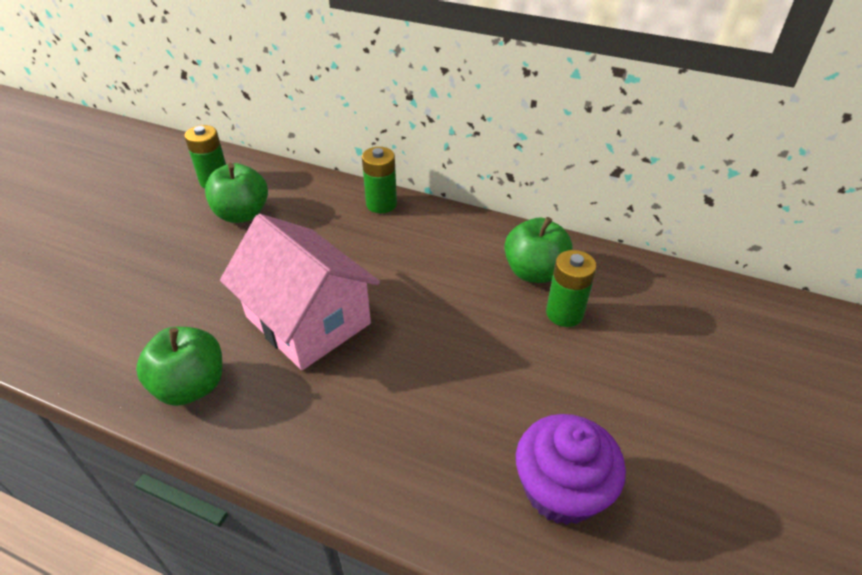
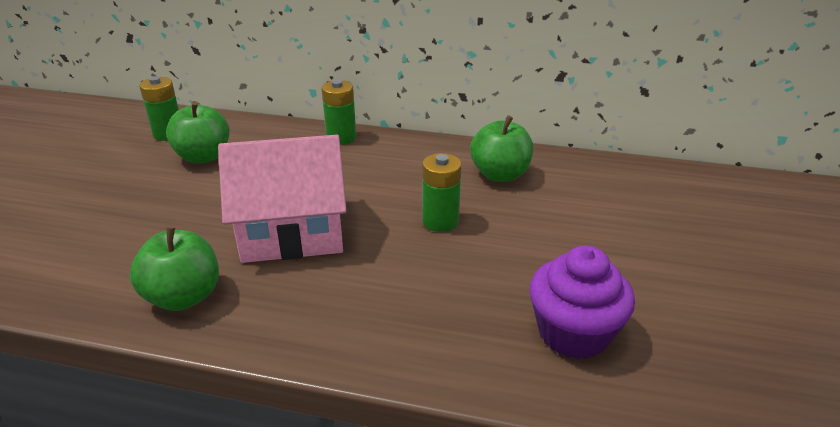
camera: 10 degrees left, 10 degrees down
pink house [220,214,380,370] -> pink house turned 45 degrees counterclockwise [218,135,347,263]
green battery [546,250,597,327] -> green battery moved to [422,153,461,232]

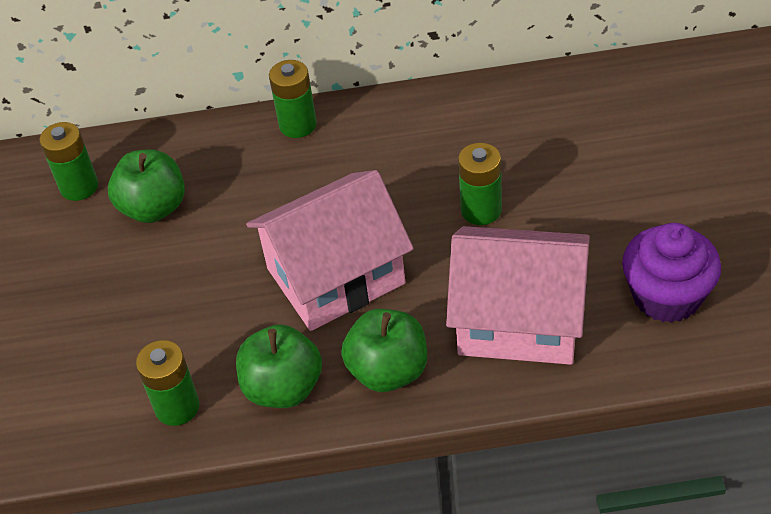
camera: 15 degrees left, 15 degrees up
green apple [470,115,533,182] -> green apple moved to [341,309,427,392]
none -> green battery [136,340,200,426]
none -> pink house [446,226,590,365]

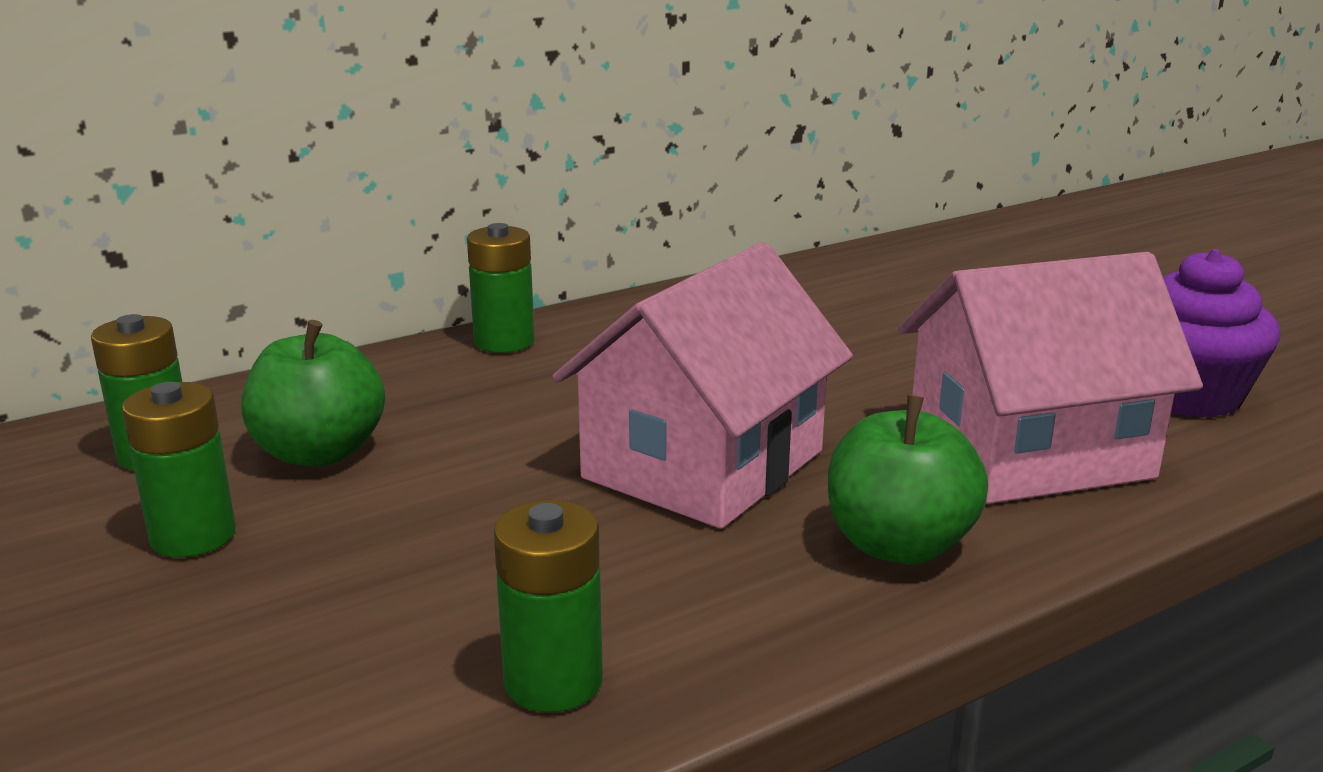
camera: 30 degrees left, 25 degrees down
green apple [236,324,322,408] -> none
green battery [458,143,502,225] -> green battery moved to [122,382,236,557]

